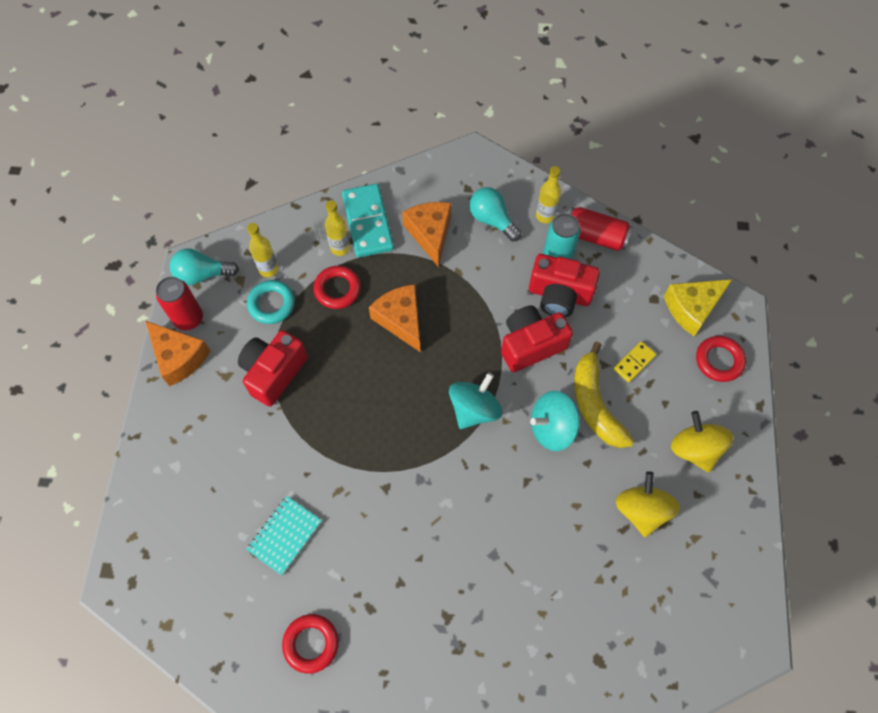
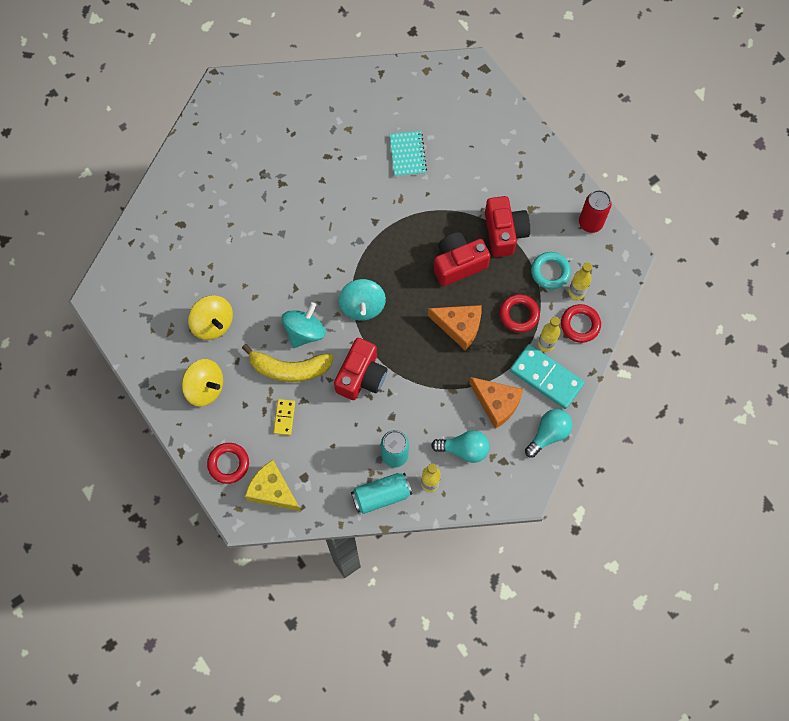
camera: 140 degrees right, 5 degrees up
orange cheese [145,321,210,386] -> none
turquoise light bulb [170,249,239,285] -> turquoise light bulb moved to [525,409,573,458]
red ring [282,614,339,674] -> red ring moved to [561,304,601,343]
red camera [529,254,600,317] -> red camera moved to [434,232,490,286]
red can [570,207,632,251] -> turquoise can [351,473,412,514]
yellow banana [574,342,634,448] -> yellow banana turned 150 degrees clockwise [242,344,334,382]
yellow cheese [664,279,733,336] -> yellow cheese turned 75 degrees counterclockwise [245,460,301,511]

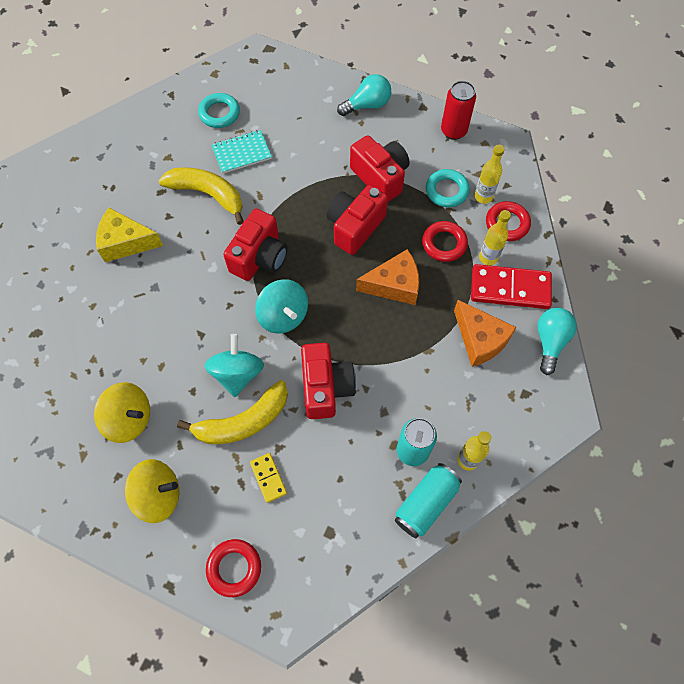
camera: 30 degrees left, 5 degrees down
yellow cheese [245,460,301,511] -> yellow cheese moved to [96,208,163,262]
turquoise notebook [389,131,427,177] -> turquoise notebook turned 75 degrees counterclockwise [211,130,272,174]
turquoise light bulb [431,430,490,463] -> turquoise light bulb moved to [337,74,391,116]
orange cheese [469,377,524,429] -> orange cheese turned 45 degrees clockwise [454,300,517,367]
turquoise domino [510,344,585,409] -> red domino [471,264,552,309]
none -> yellow banana [158,167,244,225]
none -> turquoise ring [198,93,240,128]
none -> red camera [223,209,288,281]

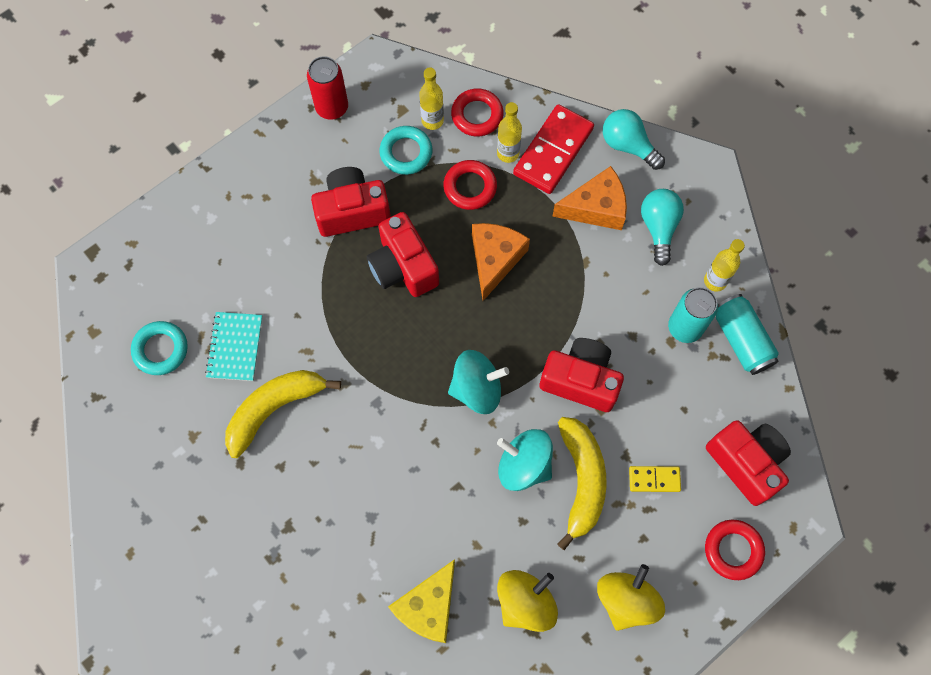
camera: 65 degrees left, 5 degrees up
yellow cheese [96,208,163,262] -> yellow cheese moved to [388,559,455,643]
red camera [223,209,288,281] -> red camera moved to [706,420,791,506]
turquoise light bulb [337,74,391,116] -> turquoise light bulb moved to [641,189,684,266]

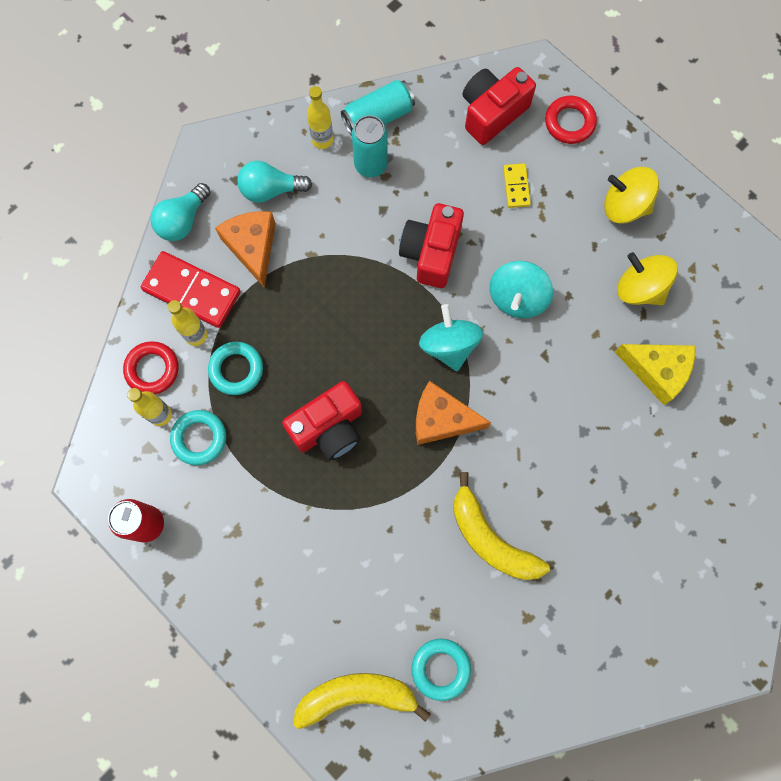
camera: 95 degrees left, 5 degrees up
turquoise notebook [205,312,263,381] -> none
red camera [311,167,391,237] -> none
red ring [443,160,497,210] -> turquoise ring [208,342,263,395]
orange cheese [472,223,530,301] -> orange cheese moved to [416,381,491,445]
yellow banana [557,417,607,550] -> yellow banana moved to [293,673,431,729]

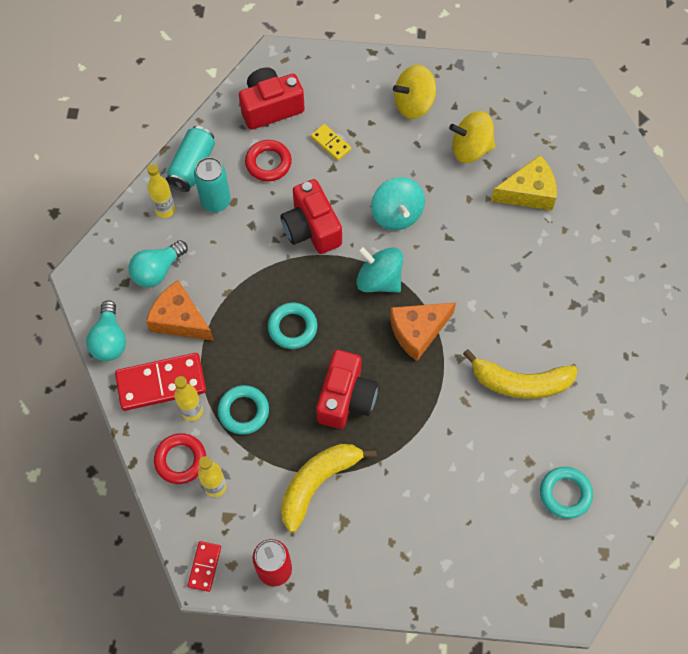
camera: 40 degrees left, 10 degrees down
turquoise ring [170,410,226,465] -> turquoise ring moved to [268,303,317,349]
yellow banana [293,673,431,729] -> yellow banana moved to [281,444,377,532]
red camera [463,67,536,145] -> red camera turned 60 degrees clockwise [239,67,305,130]
red ring [545,96,597,144] -> red ring moved to [245,140,292,182]
none -> red domino [188,541,221,592]

